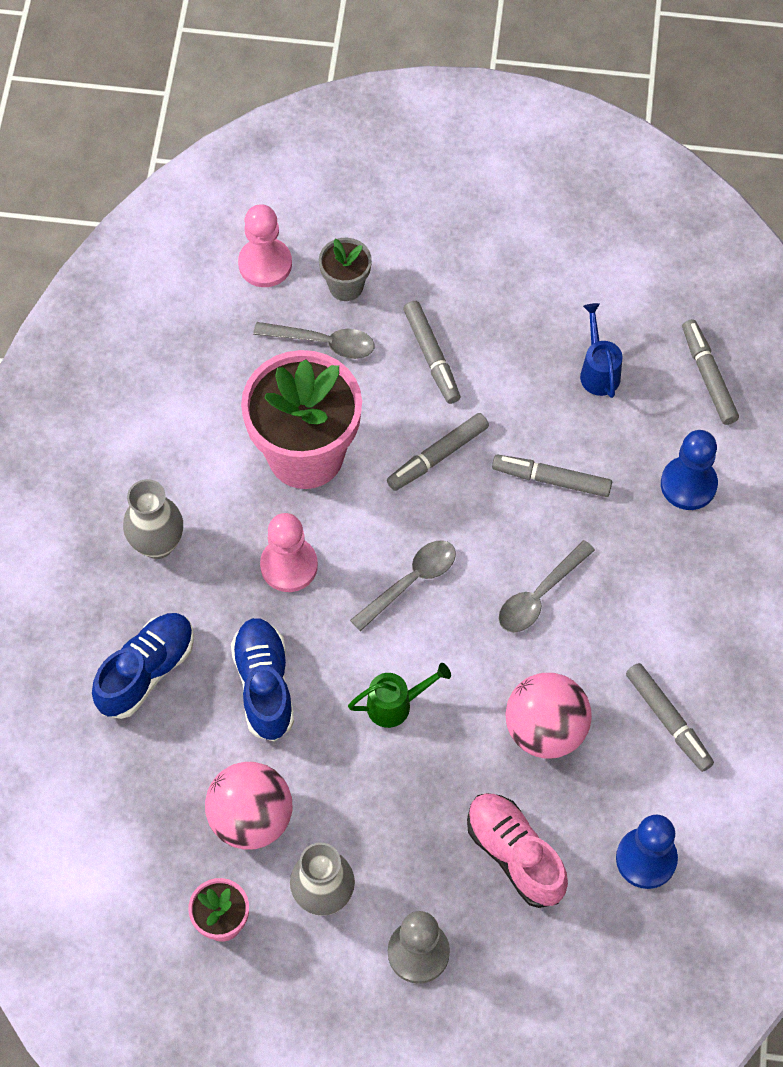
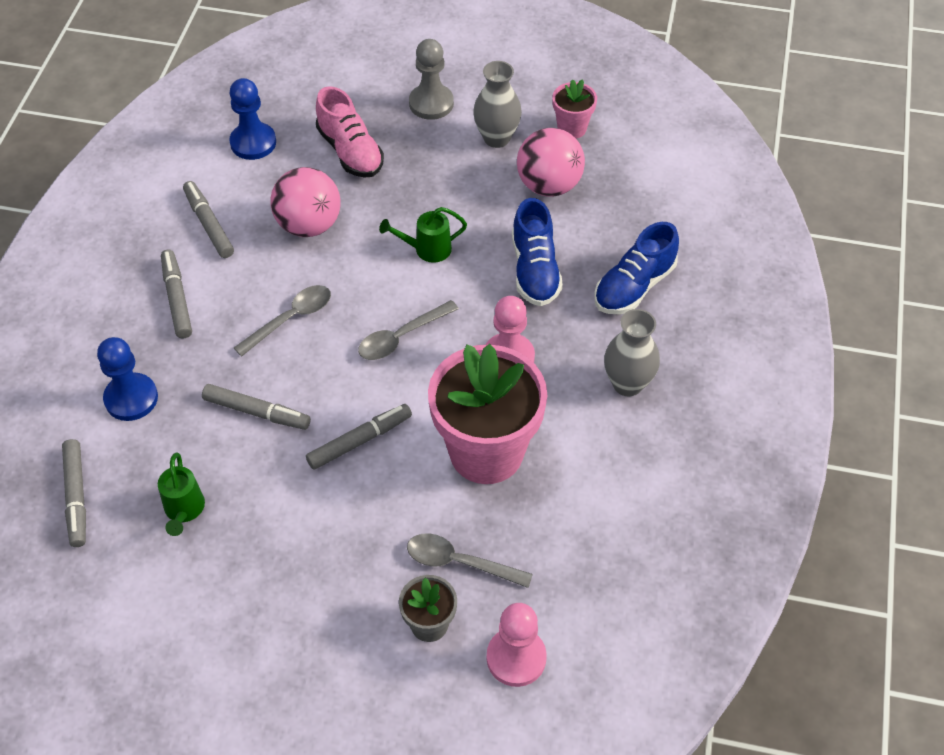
camera: 175 degrees left, 10 degrees down
grey marker [403,301,460,404] -> grey marker moved to [161,249,192,339]
blue watering can [580,303,623,398] -> green watering can [158,452,205,536]

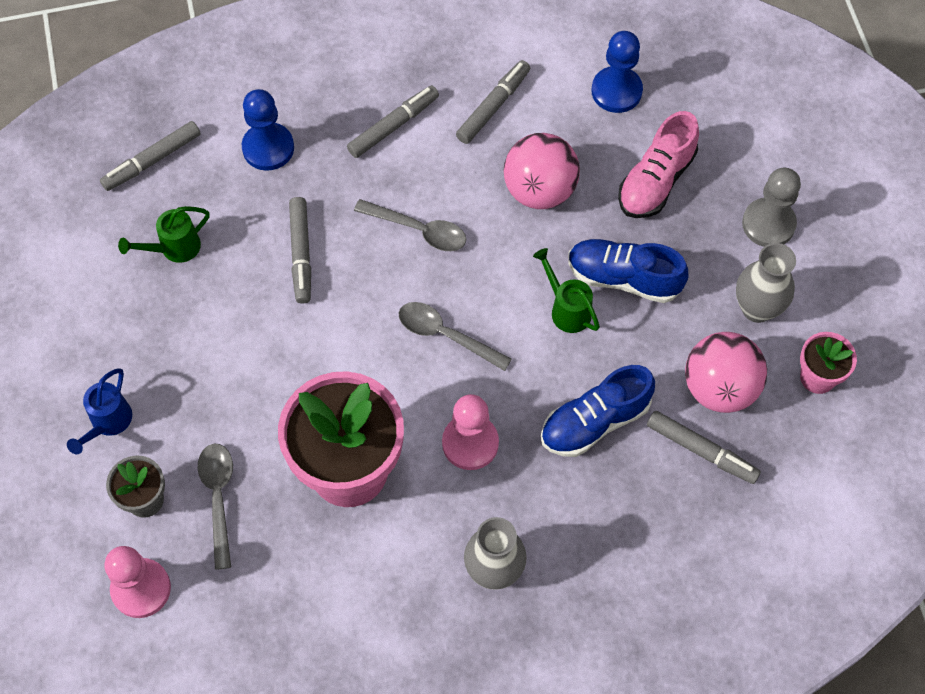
camera: 65 degrees right, 10 degrees up
grey marker [306,404,412,470] -> grey marker moved to [647,411,761,484]
blue shoe [594,222,679,314] -> blue shoe moved to [568,239,688,303]
none -> blue watering can [67,368,132,454]

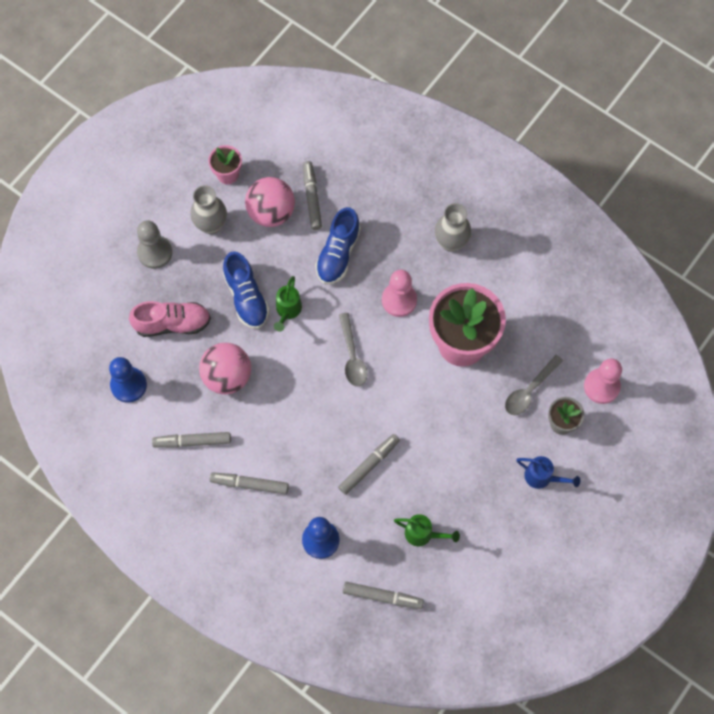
camera: 130 degrees left, 5 degrees up
blue watering can [67,368,132,454] -> blue watering can turned 45 degrees clockwise [516,456,580,489]
grey spoon [354,199,466,251] -> none
blue shoe [541,365,655,457] -> blue shoe turned 90 degrees clockwise [315,207,361,284]

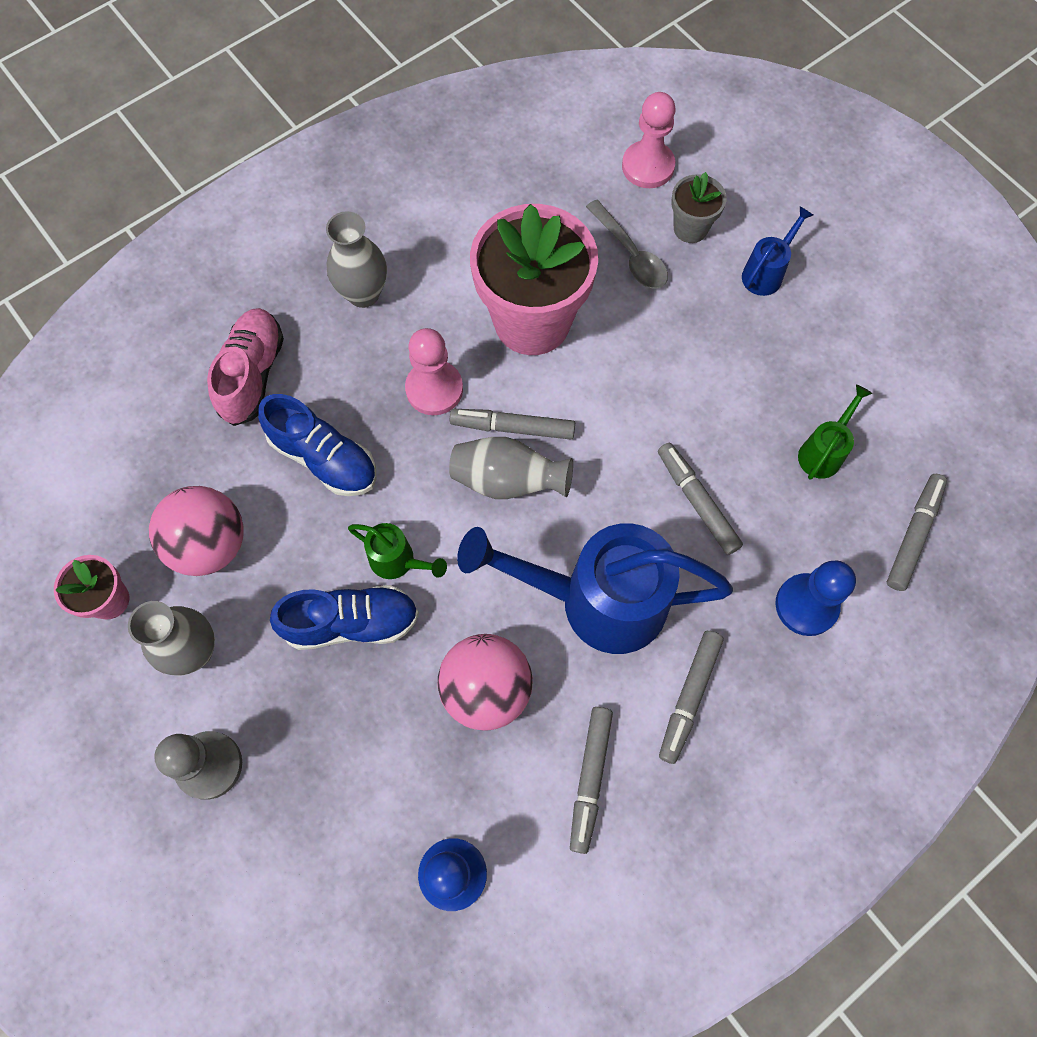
camera: 75 degrees left, 0 degrees up
pink shoe [129,301,211,337] -> pink shoe moved to [207,308,284,426]
grey marker [303,161,322,230] -> grey marker moved to [450,409,575,440]
grey spoon [339,313,368,386] -> grey vase [449,437,573,499]
none -> blue watering can [457,523,733,654]

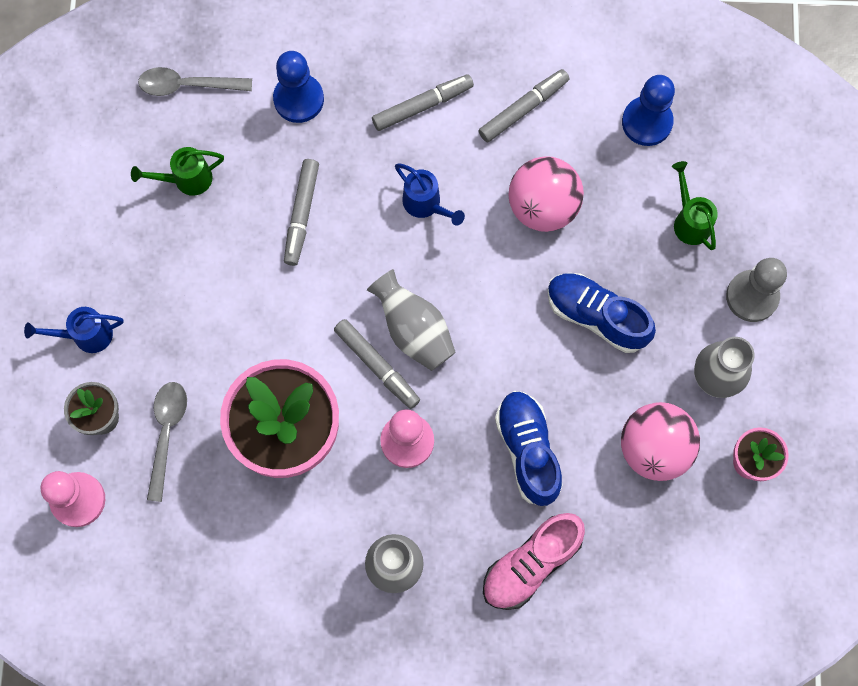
camera: 140 degrees left, 5 degrees up
green watering can [348,523,447,579] -> green watering can moved to [672,161,718,250]
blue watering can [457,523,733,654] -> blue watering can [395,163,465,226], size x0.44
grey marker [887,474,947,591] -> grey spoon [138,67,252,96]

